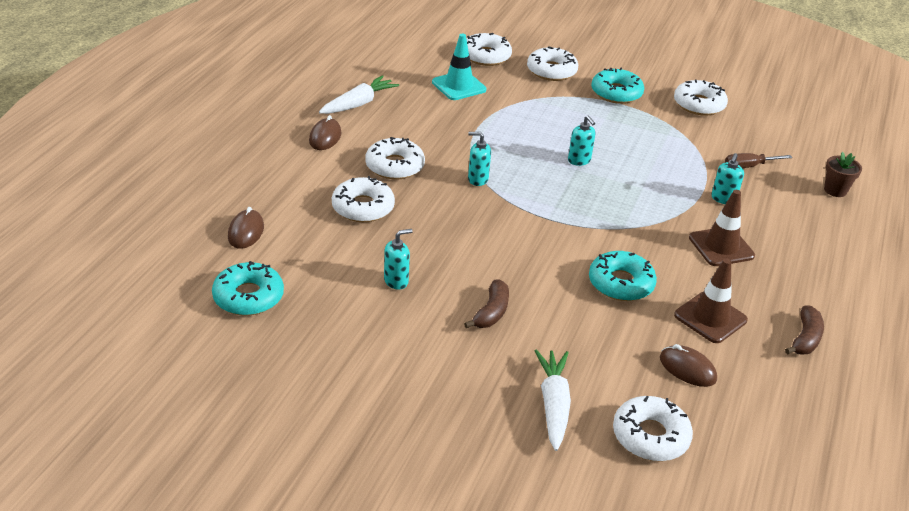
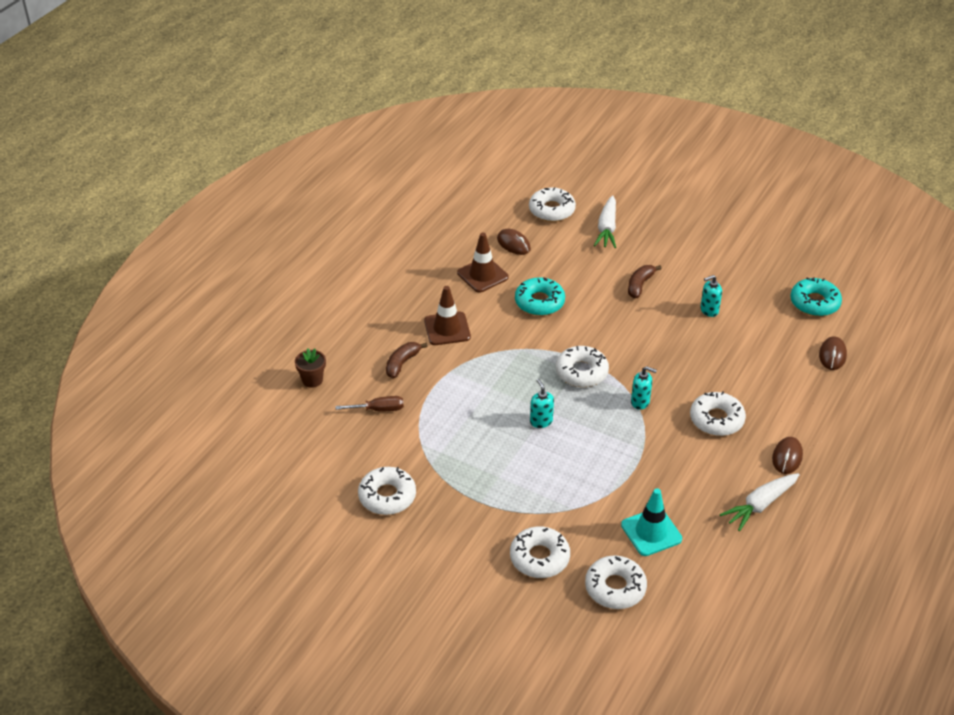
camera: 170 degrees left, 5 degrees up
white donut [332,176,395,222] -> white donut moved to [556,346,609,387]
turquoise donut [591,68,644,104] -> none
turquoise soap dispenser [711,153,744,204] -> none
brown banana [785,306,824,355] -> brown banana moved to [386,342,428,379]

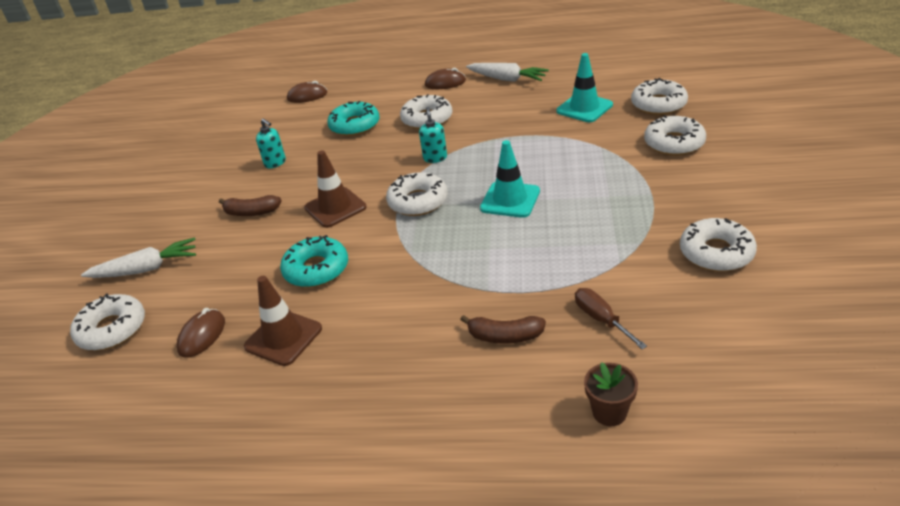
camera: 110 degrees left, 5 degrees down
brown traffic cone [424,286,471,345] -> brown traffic cone moved to [304,150,367,228]
turquoise soap dispenser [530,379,554,428] -> turquoise traffic cone [480,140,540,218]
turquoise donut [790,277,842,316] -> turquoise donut moved to [327,101,380,136]

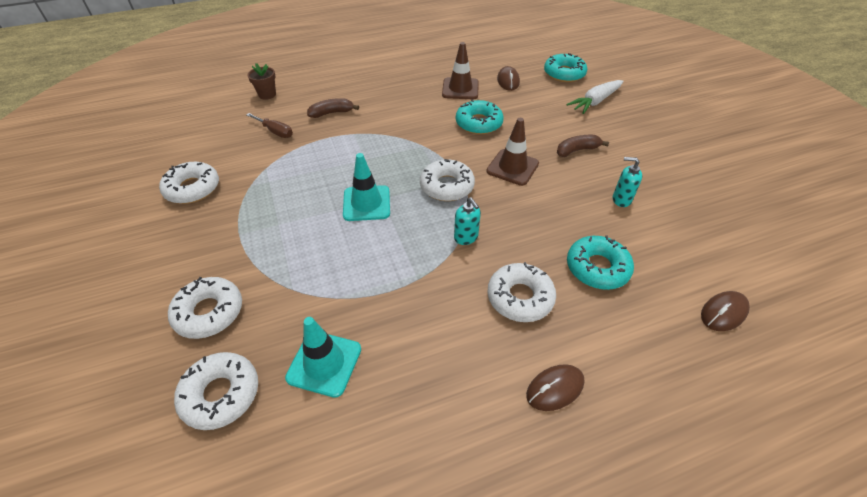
camera: 150 degrees right, 10 degrees up
white donut [70,293,145,351] -> turquoise donut [544,53,587,82]
white carrot [466,63,549,82] -> none

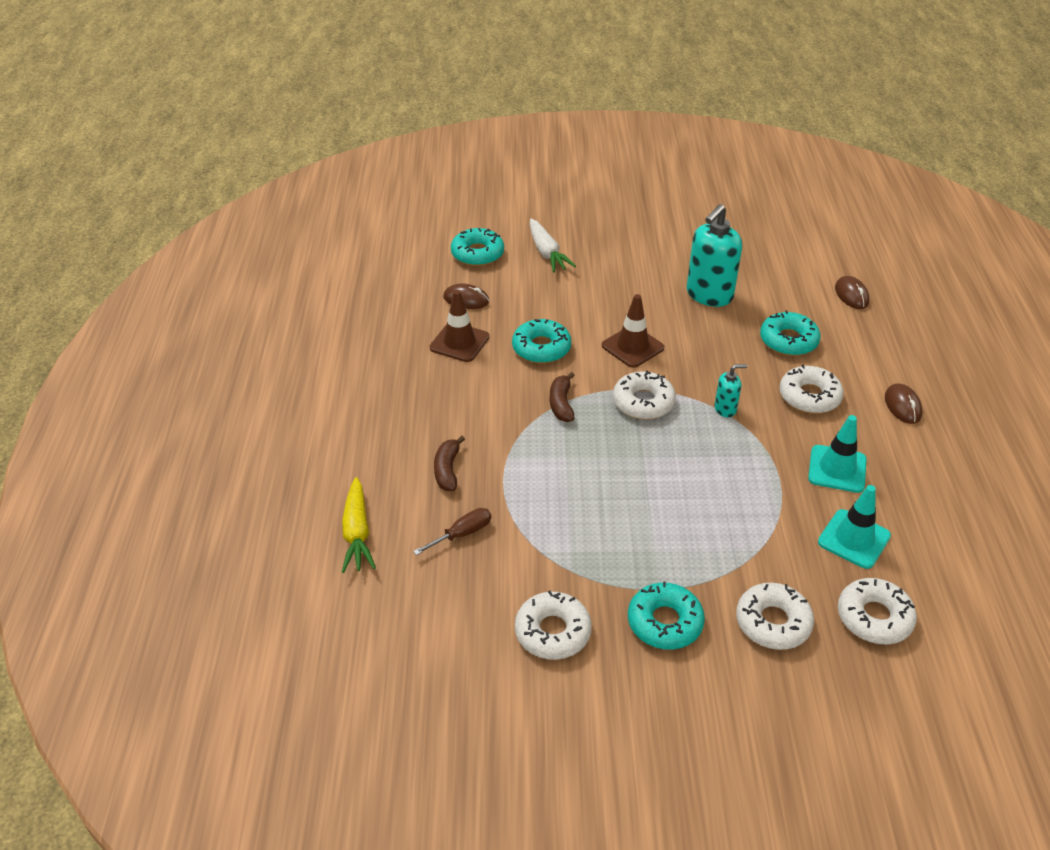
camera: 70 degrees left, 5 degrees down
brown flower pot [247,63,276,100] -> yellow carrot [342,477,376,573]
turquoise traffic cone [343,153,390,221] -> turquoise traffic cone moved to [808,415,867,493]
brown banana [557,135,609,157] -> brown banana moved to [550,372,575,422]
turquoise soap dispenser [613,157,642,207] -> turquoise soap dispenser [687,204,742,307], size x2.06
none -> turquoise donut [628,581,705,650]

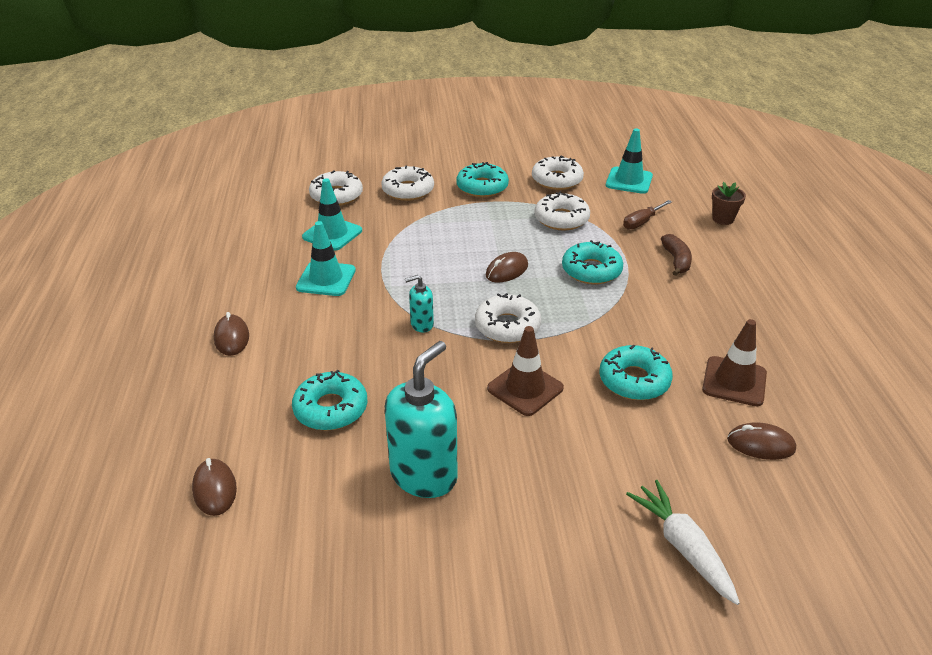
camera: 175 degrees right, 5 degrees down
yellow carrot [342,477,376,573] -> brown flower pot [712,182,746,225]
turquoise donut [451,228,504,266] -> turquoise donut moved to [562,240,623,284]
brown banana [550,372,575,422] -> none
white donut [779,364,844,413] -> white donut moved to [534,192,590,230]
none -> brown mouse [486,252,528,282]
none -> turquoise traffic cone [606,128,653,194]

